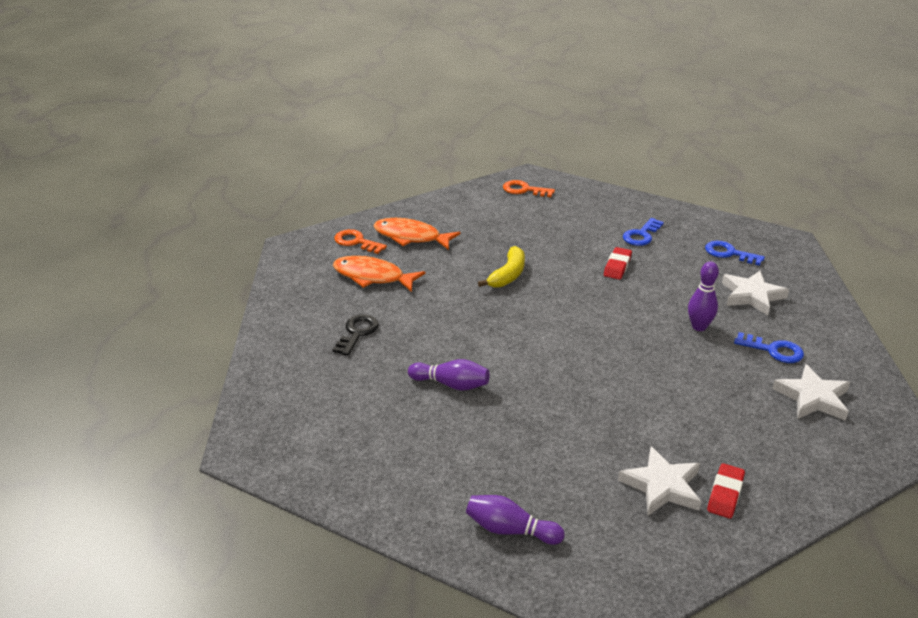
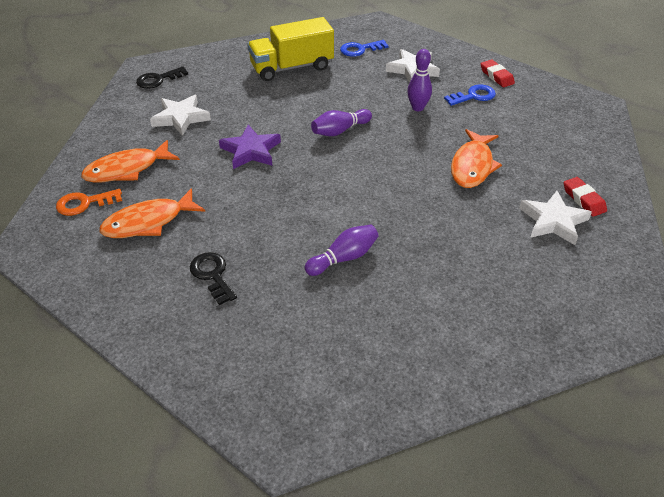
camera: 50 degrees left, 10 degrees up
purple bowling pin [466,495,565,545] -> purple bowling pin moved to [311,109,372,136]
yellow banana [478,246,525,288] -> purple star [219,125,281,169]
orange key [503,180,555,197] -> black key [136,67,188,89]
red eraser [604,247,632,280] -> red eraser moved to [481,60,515,87]
blue key [623,218,664,246] -> yellow truck [247,17,334,81]
white star [772,364,850,421] -> white star moved to [150,95,211,136]
none -> orange fish [451,129,502,188]

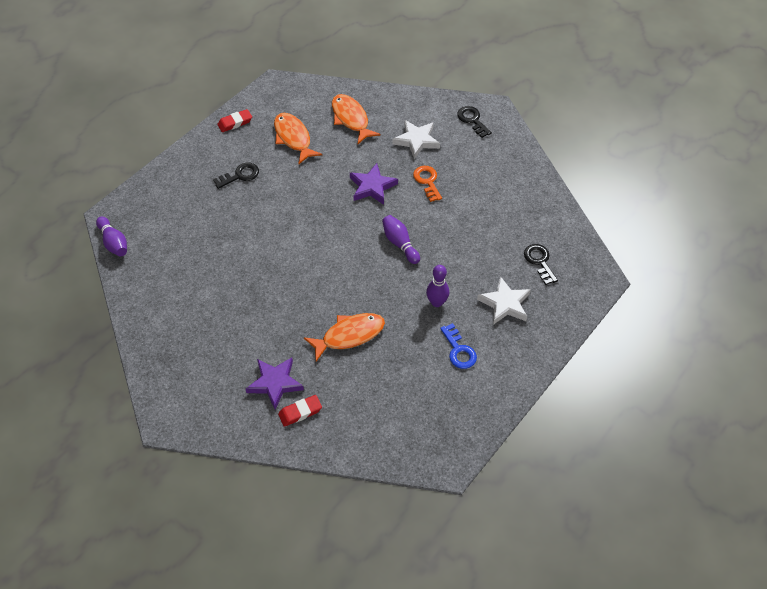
camera: 90 degrees right, 10 degrees up
orange key [56,189,122,216] -> orange key moved to [413,166,442,202]
yellow truck [247,17,334,81] -> none
purple bowling pin [304,225,379,276] -> purple bowling pin moved to [96,217,127,257]
blue key [340,40,388,57] -> black key [524,244,558,285]
orange fish [451,129,502,188] -> orange fish turned 135 degrees clockwise [304,313,385,362]
red eraser [481,60,515,87] -> red eraser moved to [217,109,252,132]
white star [519,191,592,245] -> purple star [246,357,304,410]

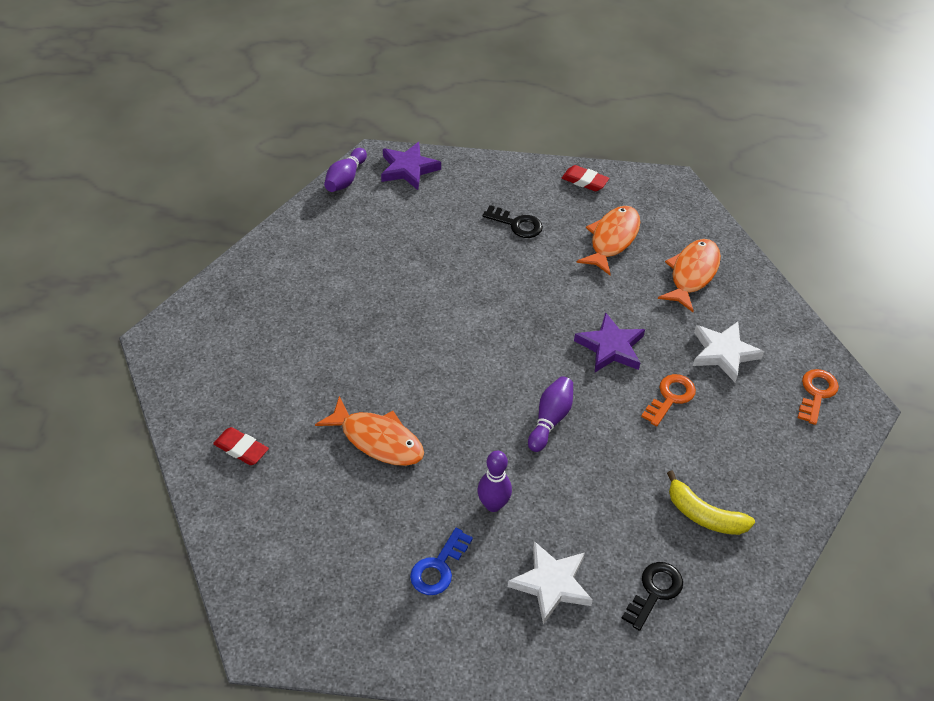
camera: 55 degrees right, 5 degrees down
purple star [246,357,304,410] -> purple star moved to [381,142,441,190]
black key [457,106,492,138] -> orange key [798,369,839,425]
none -> yellow banana [667,471,755,535]

